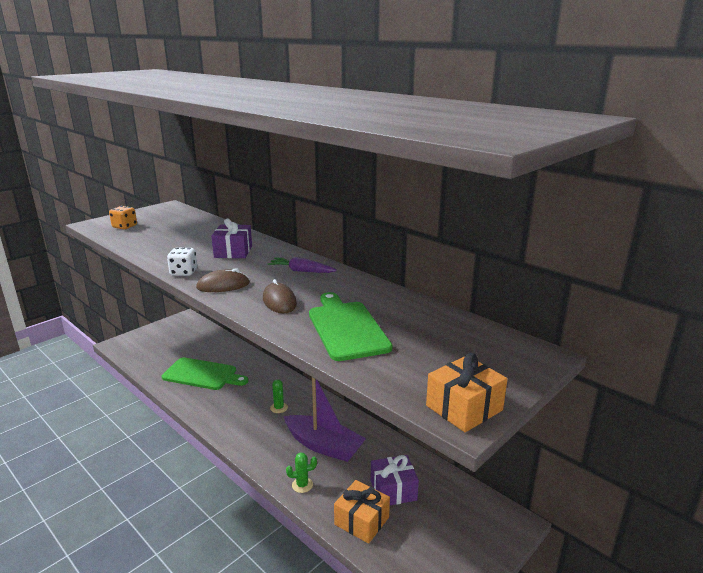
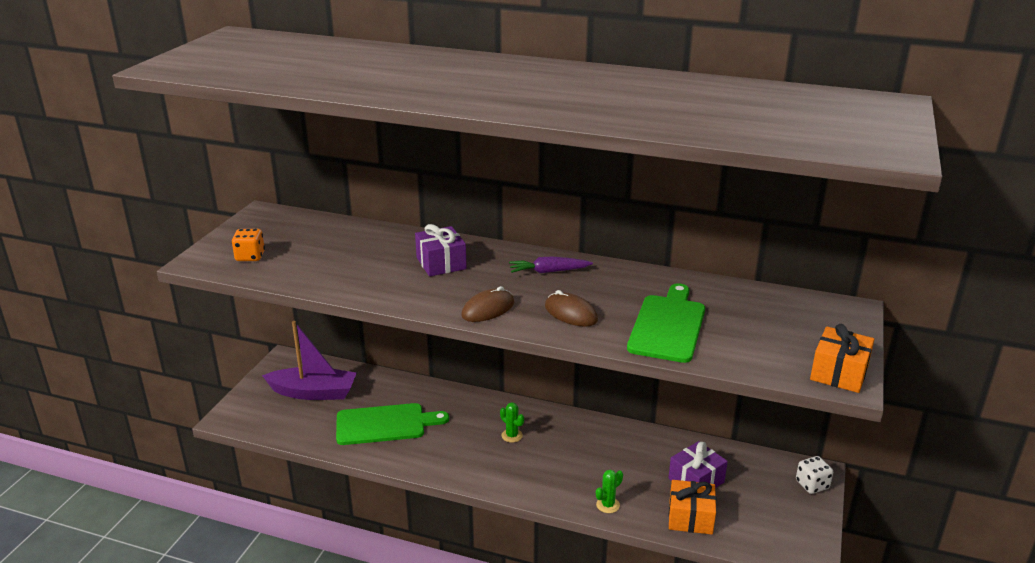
camera: 25 degrees left, 5 degrees up
white dice [167,247,197,276] -> white dice moved to [796,456,833,494]
purple boat [283,377,366,462] -> purple boat moved to [262,321,357,400]
green cutting board [309,292,392,361] -> green cutting board turned 60 degrees clockwise [627,283,705,363]

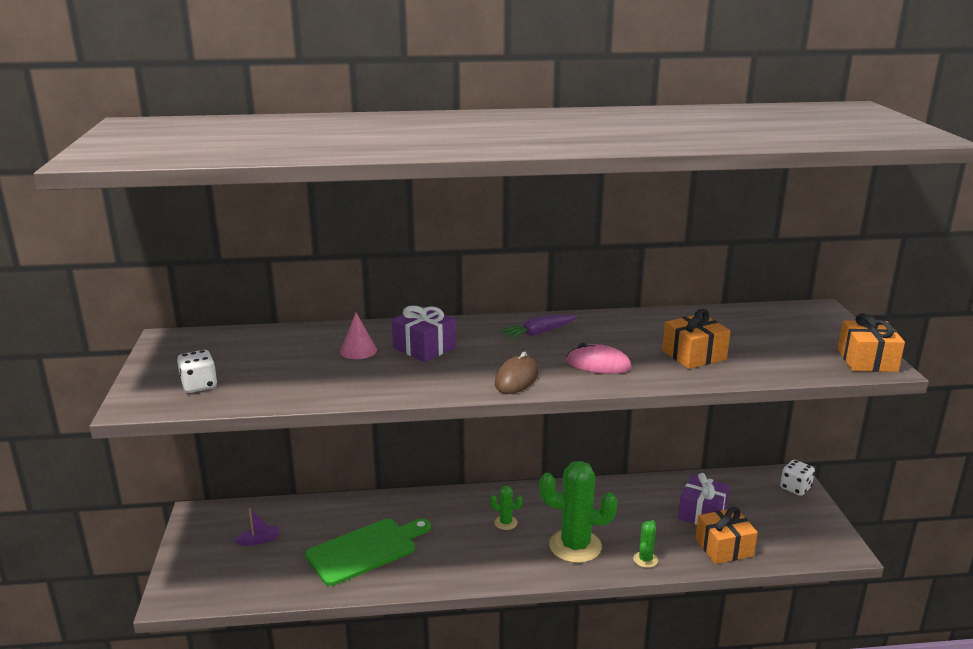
camera: 25 degrees left, 5 degrees down
orange dice [232,229,265,261] -> white dice [177,350,217,393]
purple boat [262,321,357,400] -> purple boat [233,508,280,546], size x0.41
brown mouse [545,290,598,327] -> pink mouse [567,343,632,374]
green cutting board [627,283,705,363] -> orange gift [662,309,731,369]
none -> pink cone [340,313,377,359]
none -> green cactus [539,461,618,563]

